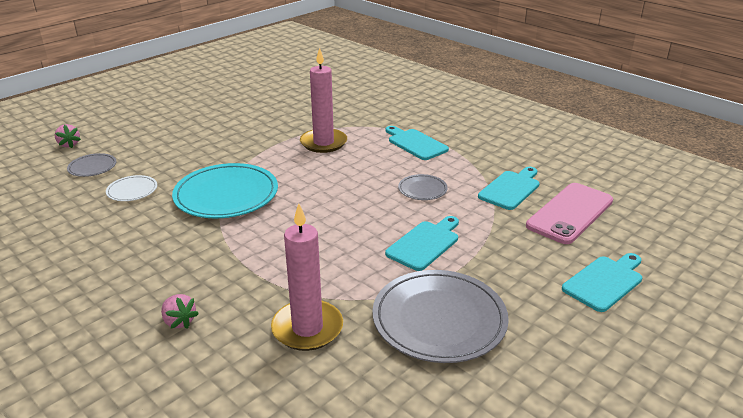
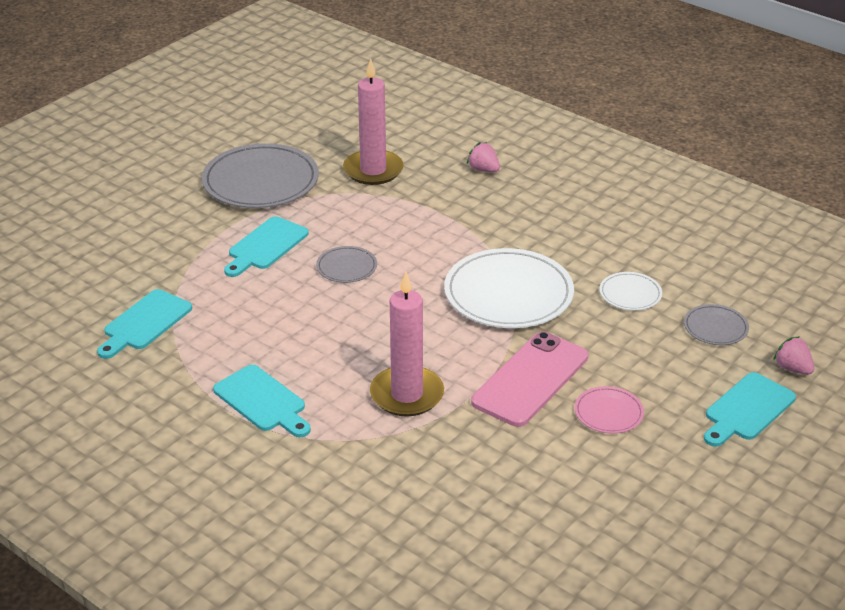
camera: 175 degrees right, 5 degrees up
turquoise plate [172,163,278,218] -> white plate [444,248,574,328]
grey plate [398,174,448,200] -> grey plate moved to [316,246,377,283]
pink phone [526,183,613,244] -> pink phone moved to [471,332,588,427]
turquoise cutting board [562,253,642,312] -> turquoise cutting board moved to [704,372,796,447]
none -> pink plate [575,386,644,434]

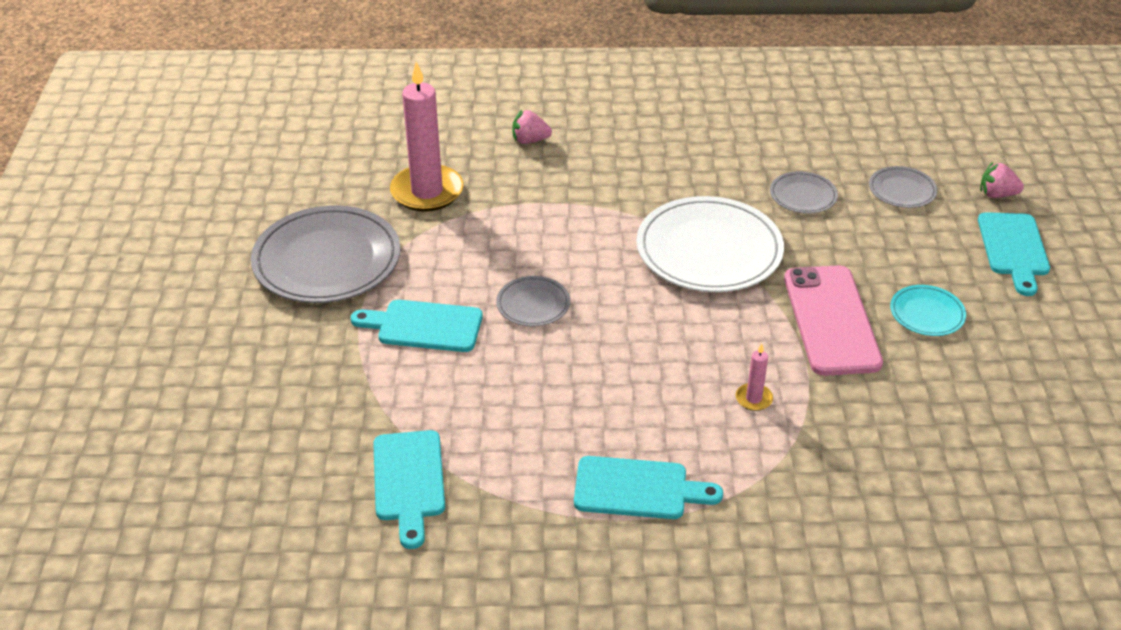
camera: 40 degrees left, 5 degrees up
turquoise cutting board [224,216,309,277] -> turquoise cutting board turned 105 degrees clockwise [351,300,483,352]
pink candle [370,272,444,417] -> pink candle [736,344,773,411], size x0.43
pink plate [575,386,644,434] -> turquoise plate [890,285,966,336]
white plate [600,272,662,310] -> grey plate [770,171,838,214]

